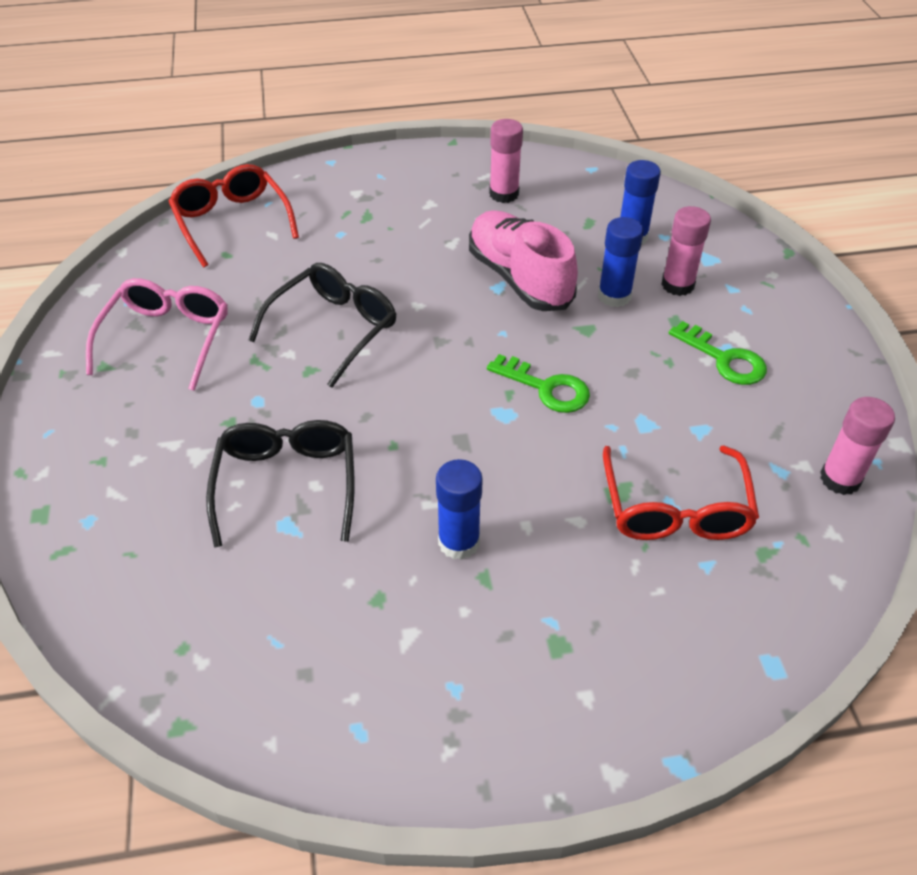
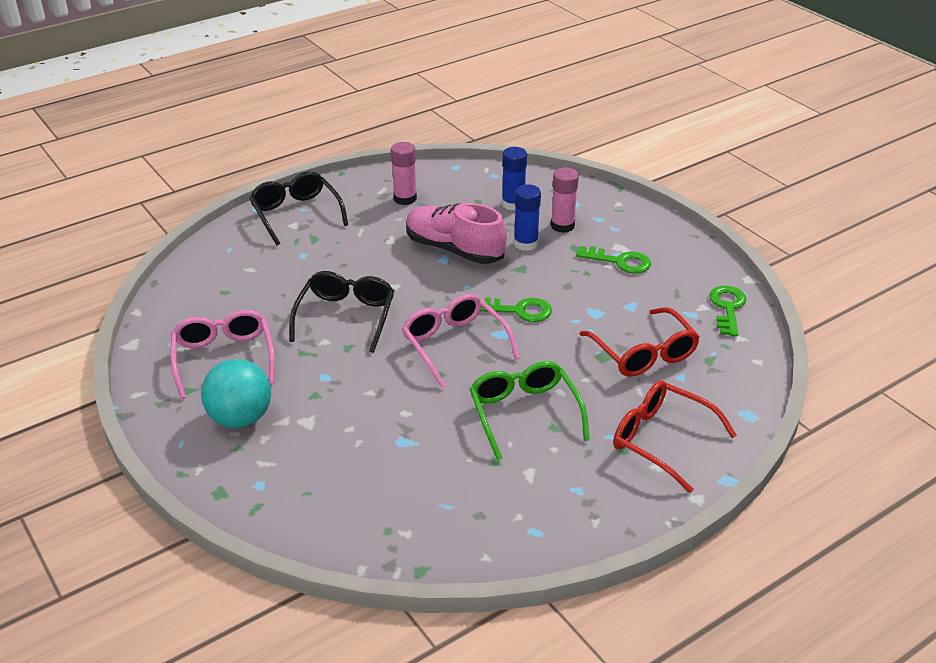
camera: 25 degrees left, 10 degrees down
red glasses [169,164,299,267] -> red glasses moved to [613,380,737,493]
black glasses [206,420,355,548] -> black glasses moved to [249,171,348,245]
blue glue stick [436,459,483,560] -> green glasses [470,361,590,461]
pink glue stick [820,397,895,495] -> green key [709,286,747,336]
none -> turquoise ball [201,359,271,428]
none -> pink glasses [402,294,520,388]

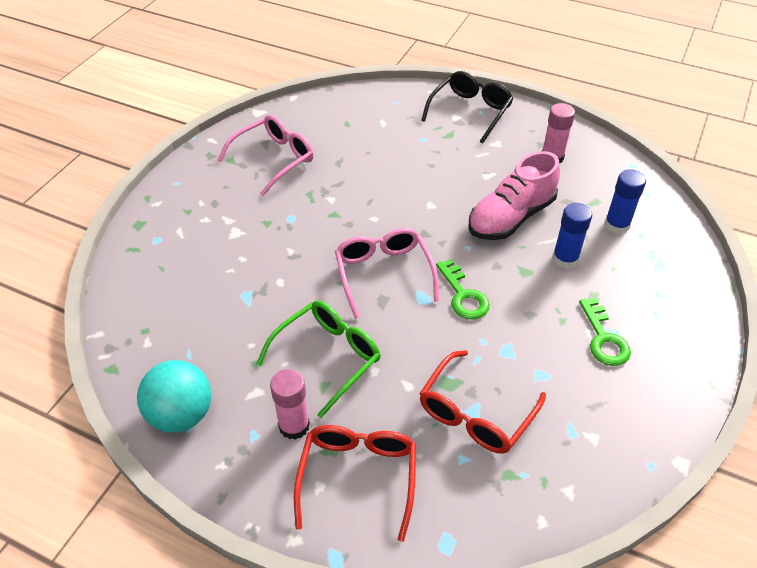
camera: 60 degrees right, 10 degrees up
turquoise ball [201,359,271,428] -> turquoise ball moved to [137,360,211,433]
black glasses [289,271,394,353] -> none
pink glasses [402,294,520,388] -> pink glasses turned 45 degrees counterclockwise [335,228,439,319]
pink shoe [406,203,507,264] -> pink shoe turned 135 degrees counterclockwise [468,151,560,240]
pink glue stick [551,167,579,233] -> pink glue stick moved to [270,369,310,440]
green key [709,286,747,336] -> none

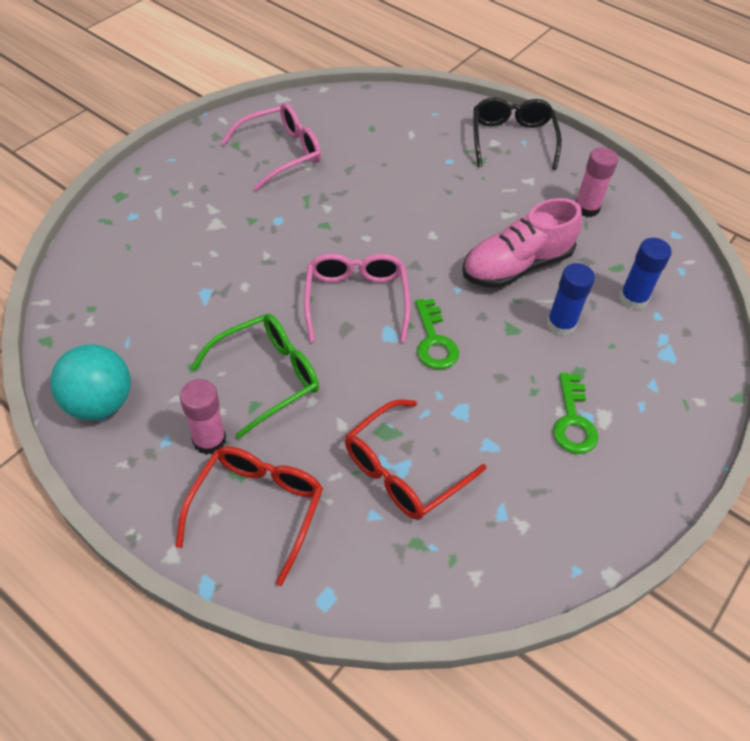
camera: 10 degrees right, 5 degrees up
black glasses [421,71,513,144] -> black glasses turned 45 degrees counterclockwise [473,97,562,170]

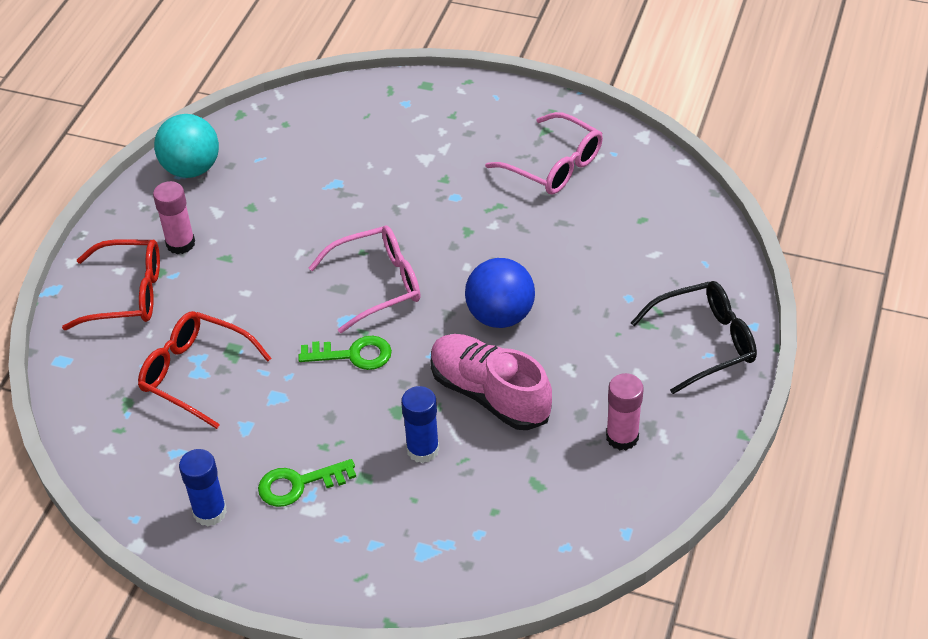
camera: 75 degrees right, 5 degrees down
green glasses [191,314,319,438] -> none
green key [415,299,459,369] -> green key turned 150 degrees counterclockwise [298,336,392,370]
blue glue stick [619,238,672,310] -> blue glue stick moved to [179,449,227,526]
none -> blue ball [465,258,535,328]

